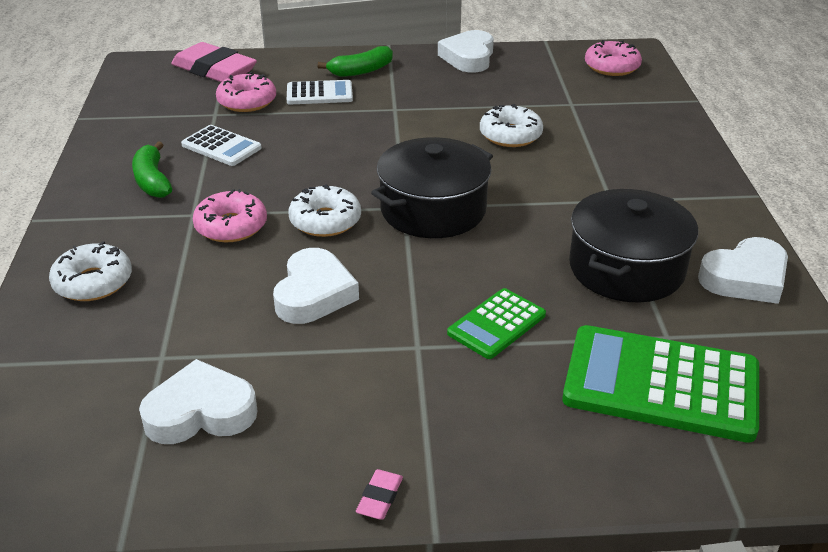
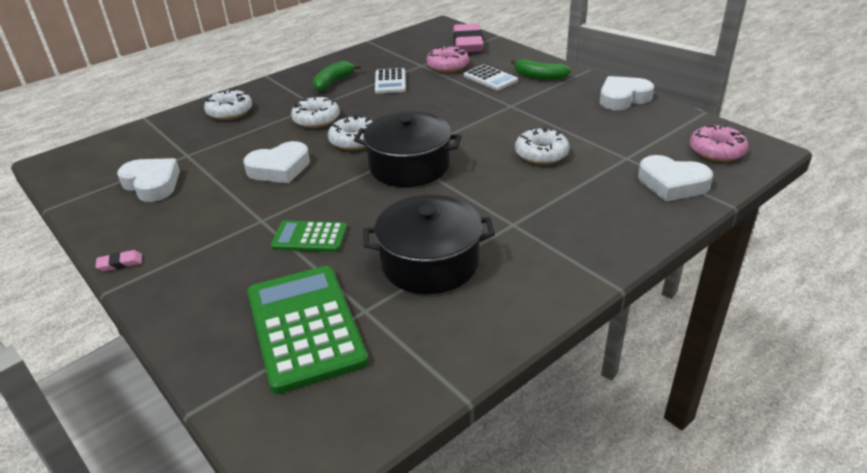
camera: 55 degrees right, 0 degrees up
pink donut [193,189,267,242] -> white donut [291,97,340,128]
white heart [698,237,788,304] -> white heart moved to [638,155,713,202]

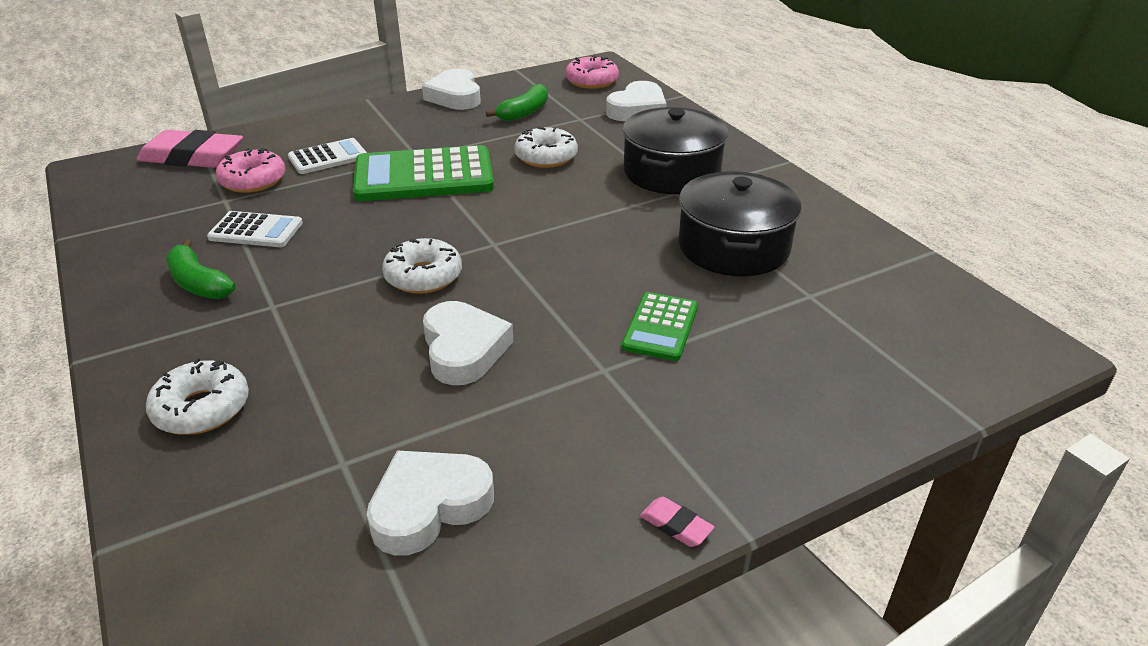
camera: 80 degrees left, 0 degrees up
pink eraser [95,250,142,272] -> pink eraser turned 45 degrees counterclockwise [640,497,714,547]
green calculator [247,266,369,394] -> green calculator moved to [353,145,494,201]
white donut [291,97,340,128] -> none
black pot [354,111,462,187] -> black pot moved to [622,107,728,194]
green banana [511,59,571,80] -> green banana moved to [486,84,548,122]

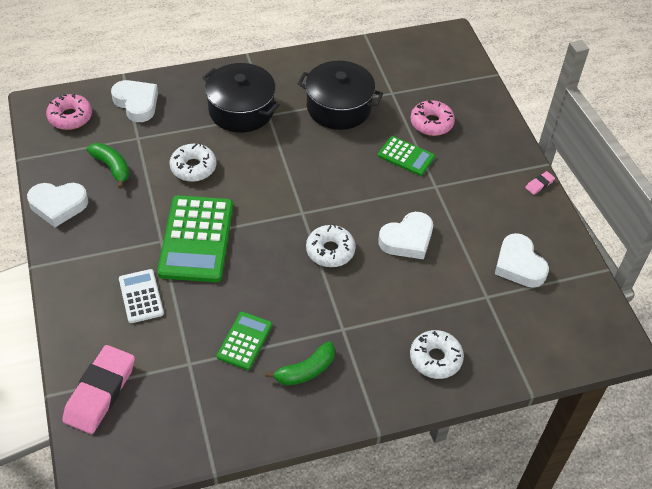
camera: 80 degrees left, 15 degrees up
white calculator [207,211,303,247] -> green calculator [217,312,272,370]
pink donut [216,148,286,193] -> pink donut moved to [410,100,455,136]
white heart [423,301,514,385] -> white heart turned 150 degrees clockwise [378,212,433,259]

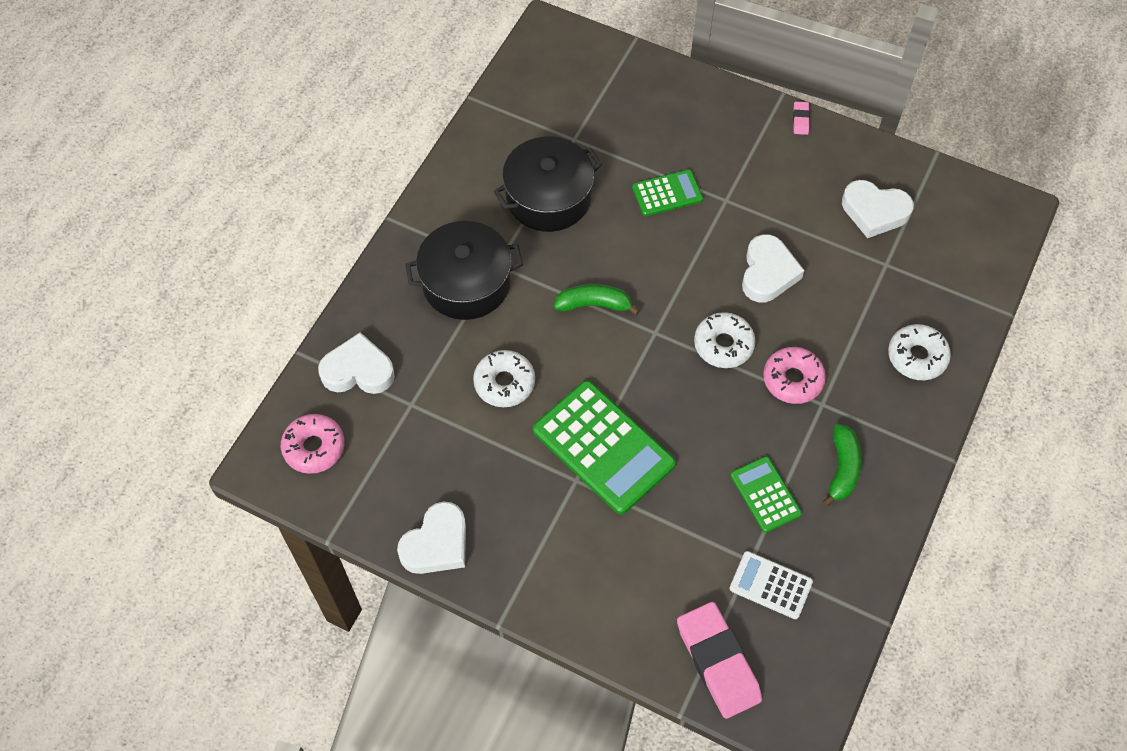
camera: 45 degrees left, 10 degrees up
green banana [86,143,130,189] -> green banana moved to [554,284,640,315]
white calculator [119,269,164,323] -> white calculator moved to [729,551,813,619]
pink donut [410,100,455,136] -> pink donut moved to [763,347,826,404]

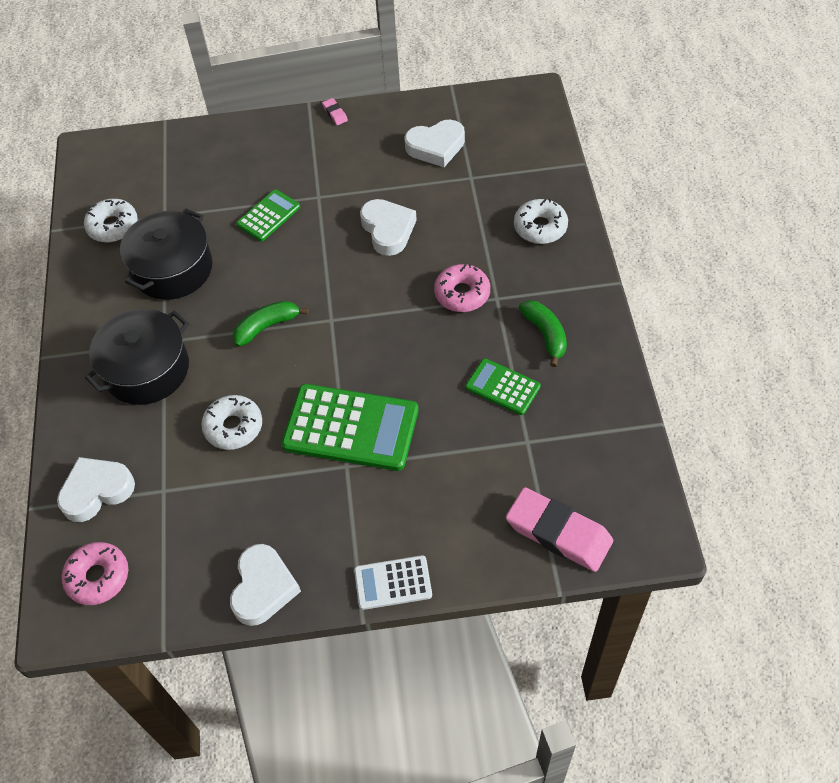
camera: 30 degrees left, 5 degrees down
white donut [694,312,756,368] -> white donut moved to [84,199,138,242]
white calculator [729,551,813,619] -> white calculator moved to [354,555,432,610]

